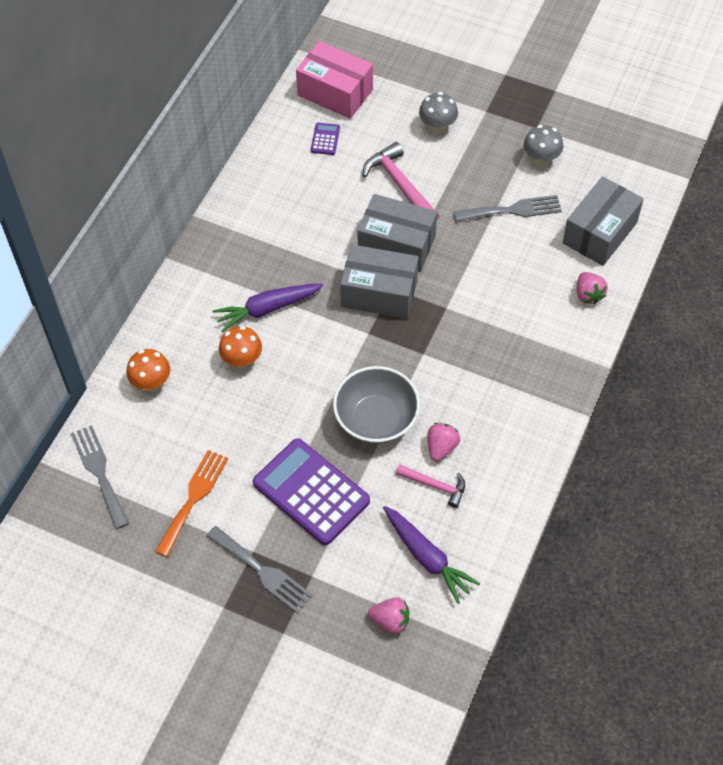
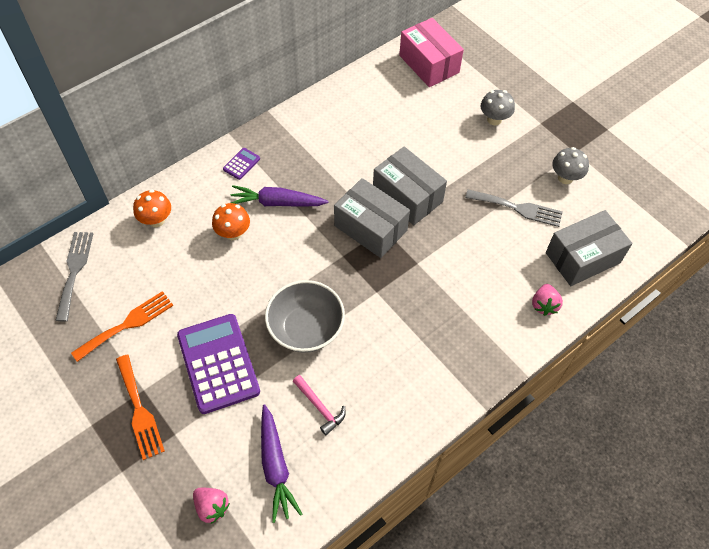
camera: 25 degrees right, 0 degrees up
grey fork [206,526,313,613] -> orange fork [116,355,165,460]
purple calculator [311,123,340,155] -> purple calculator moved to [223,148,260,180]
pink hammer [362,142,439,220] -> none
pink strawberry [428,423,460,461] -> none

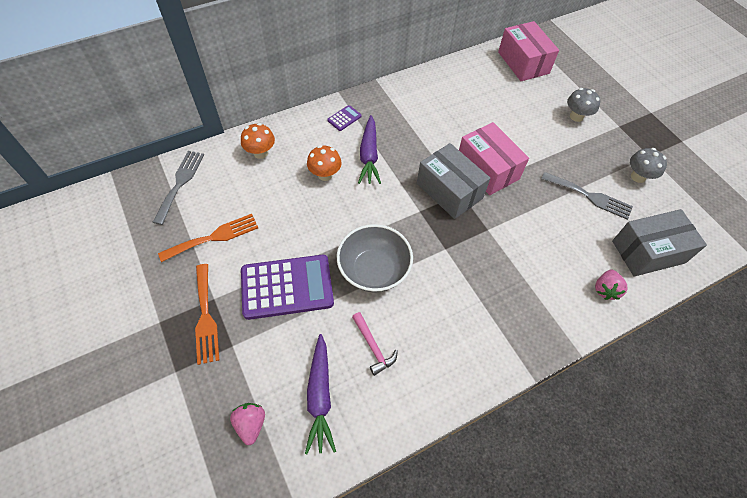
camera: 10 degrees right, 0 degrees up
purple calculator [177,314,260,414] -> purple calculator turned 90 degrees clockwise [241,255,334,320]
pink strawberry [193,488,230,524] -> pink strawberry turned 150 degrees counterclockwise [230,403,265,445]
purple carrot [231,185,329,207] -> purple carrot turned 105 degrees counterclockwise [358,115,381,184]
grey box [373,146,447,225] -> pink box [459,122,529,195]

